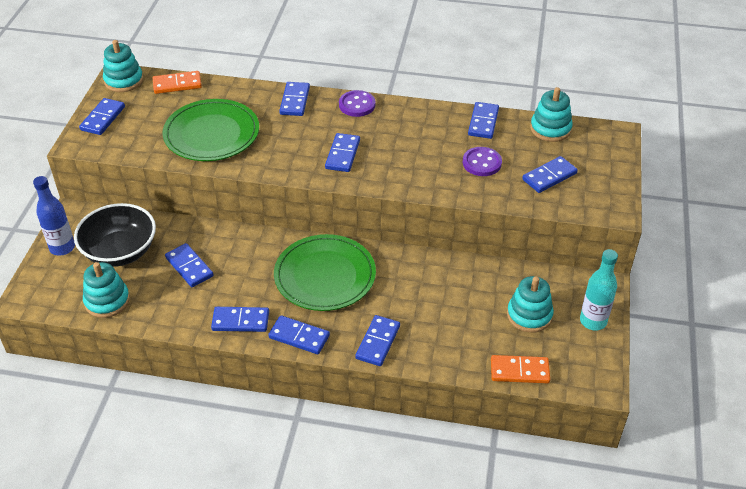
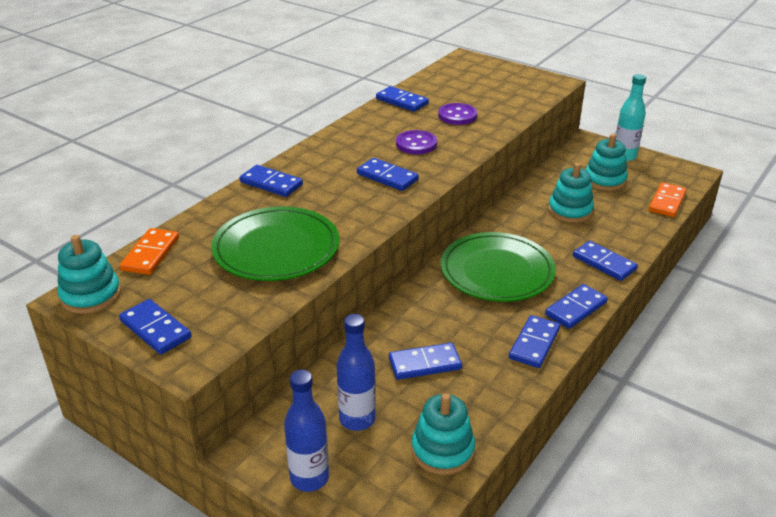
camera: 65 degrees left, 10 degrees down
black bowl [74,203,156,267] -> blue bottle [337,314,376,431]
purple button [339,90,375,117] -> purple button moved to [396,130,437,154]
blue domino [522,156,578,193] -> none
turquoise stacking toy [530,87,573,142] -> turquoise stacking toy moved to [548,163,594,223]

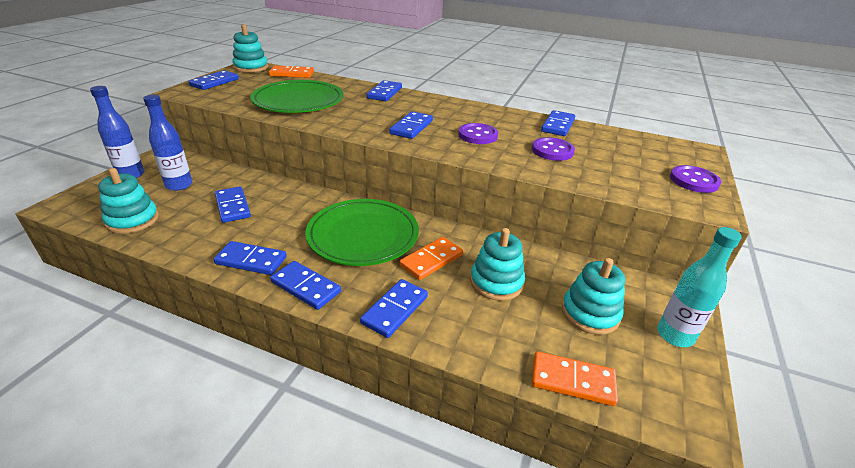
camera: 75 degrees right, 0 degrees up
none -> orange domino [399,237,463,280]
none -> purple button [670,165,722,193]

